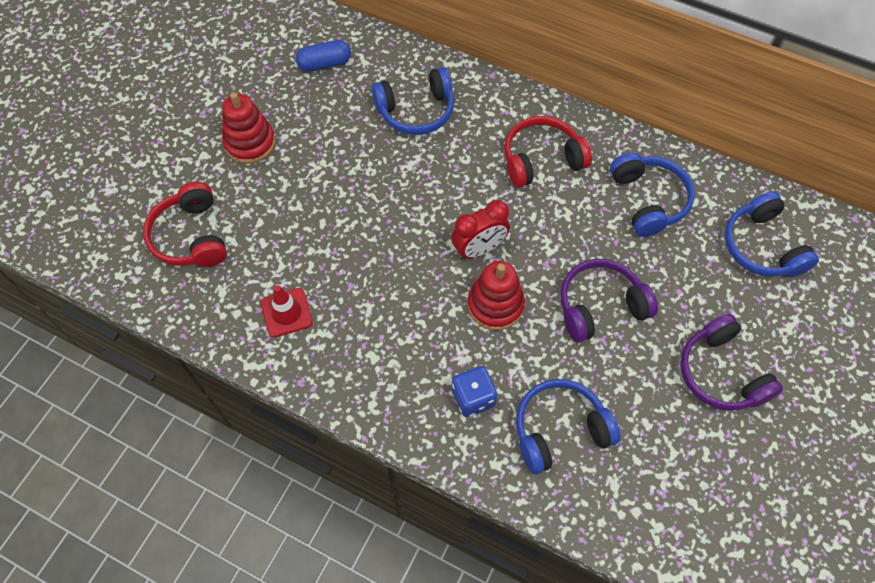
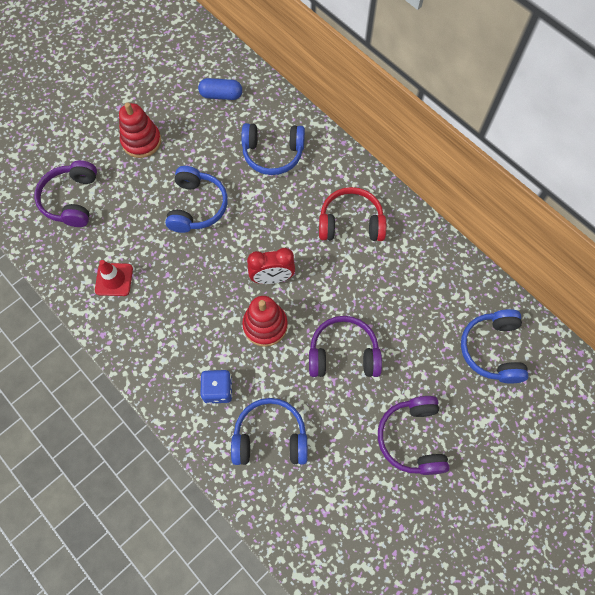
camera: 20 degrees right, 5 degrees up
red headphones [143,182,227,267] -> purple headphones [34,160,97,227]
blue headphones [610,153,695,237] -> blue headphones moved to [165,166,228,233]

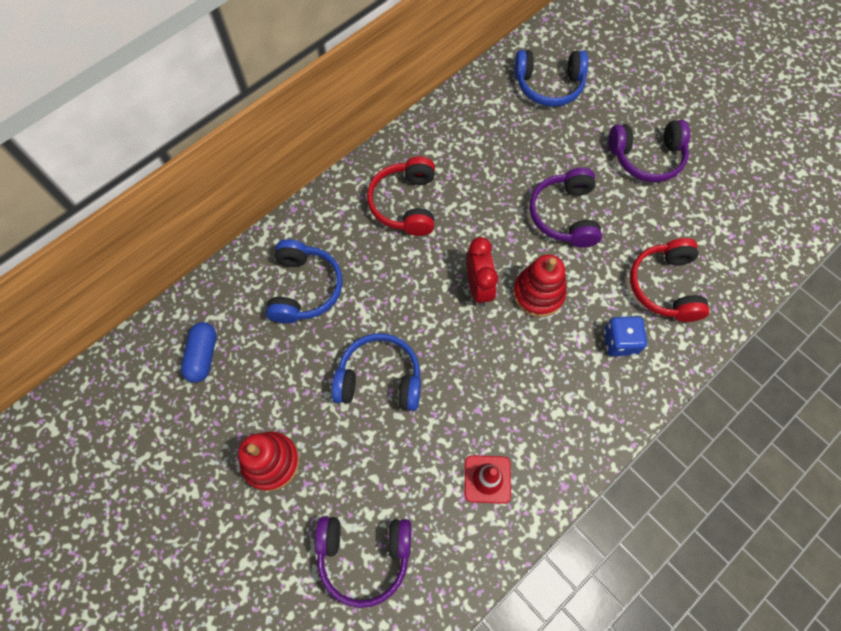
camera: 90 degrees left, 0 degrees up
blue headphones [231,398,307,465] -> red headphones [630,238,710,322]

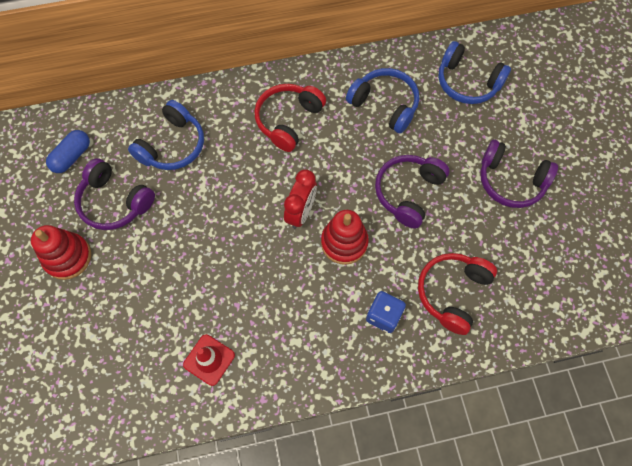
camera: 30 degrees right, 0 degrees up
purple headphones [315,516,411,608] -> purple headphones moved to [74,158,155,230]
blue headphones [332,333,421,411] -> blue headphones moved to [346,68,419,133]

